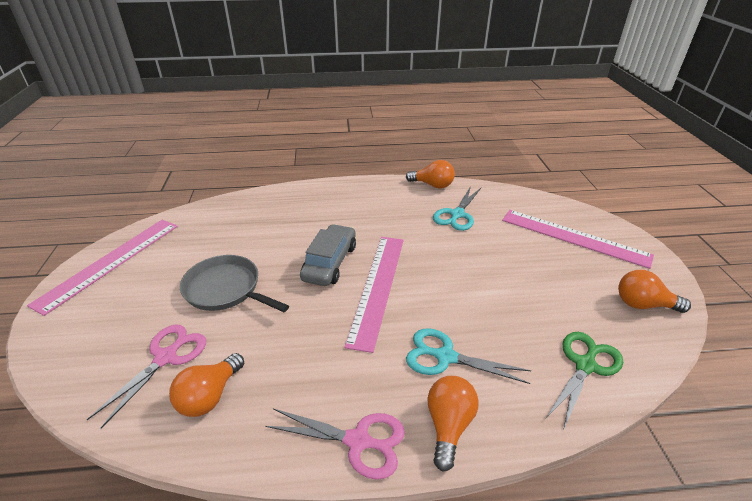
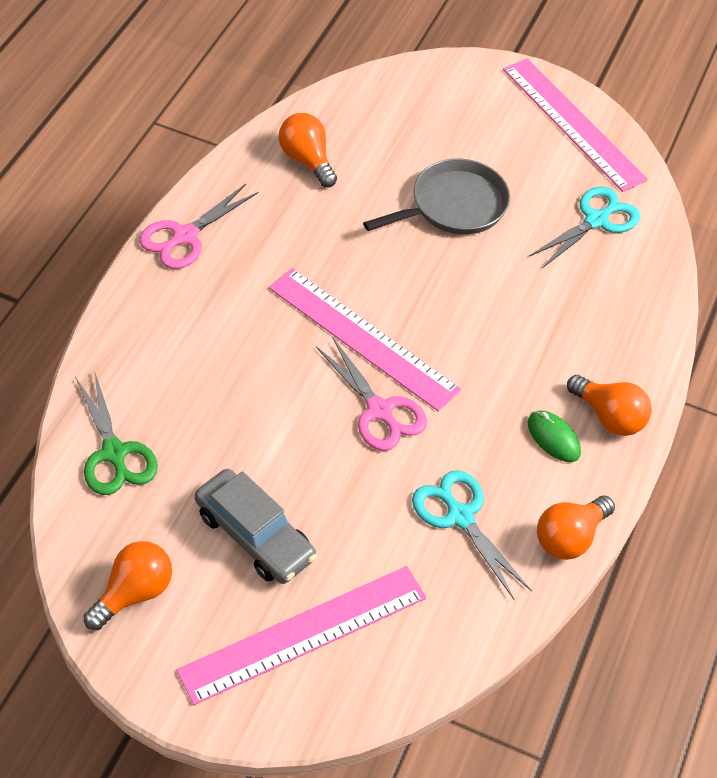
camera: 115 degrees right, 15 degrees up
pink scissors [87,325,206,428] -> pink scissors moved to [316,337,427,451]
grey car [300,224,356,286] -> grey car moved to [195,469,317,584]
turquoise scissors [406,328,531,384] -> turquoise scissors moved to [529,186,640,268]
orange light bulb [427,376,479,472] -> orange light bulb moved to [567,375,652,436]
none -> green mouse [528,411,581,462]

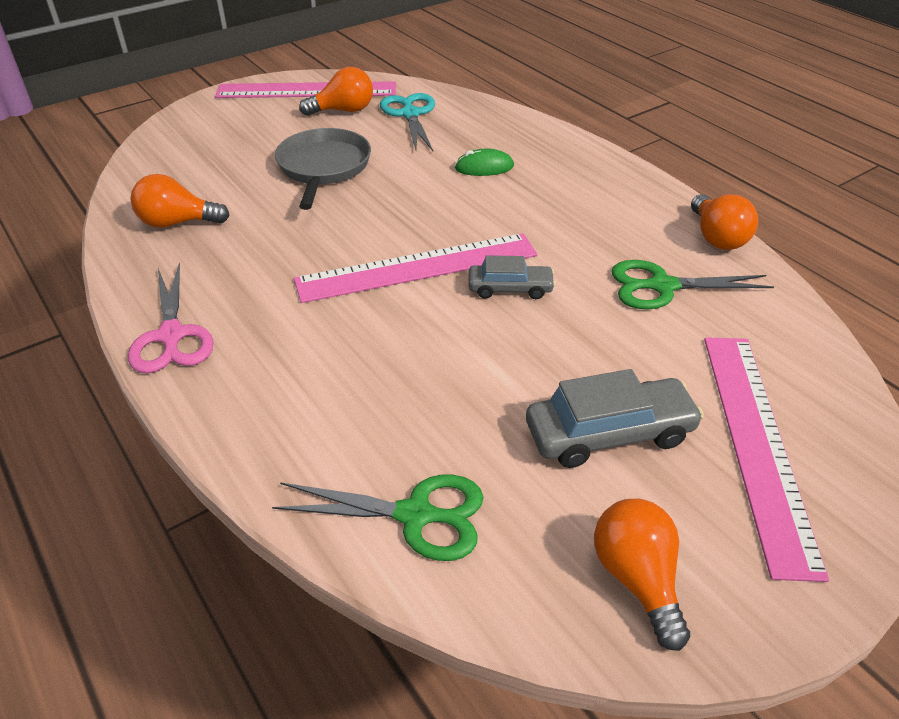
camera: 55 degrees left, 10 degrees down
pink scissors [316,337,427,451] -> grey car [468,255,556,299]
turquoise scissors [412,470,532,600] -> green scissors [611,260,774,309]
green mouse [528,411,581,462] -> green mouse moved to [454,148,514,176]
orange light bulb [567,375,652,436] -> orange light bulb moved to [299,67,373,116]

